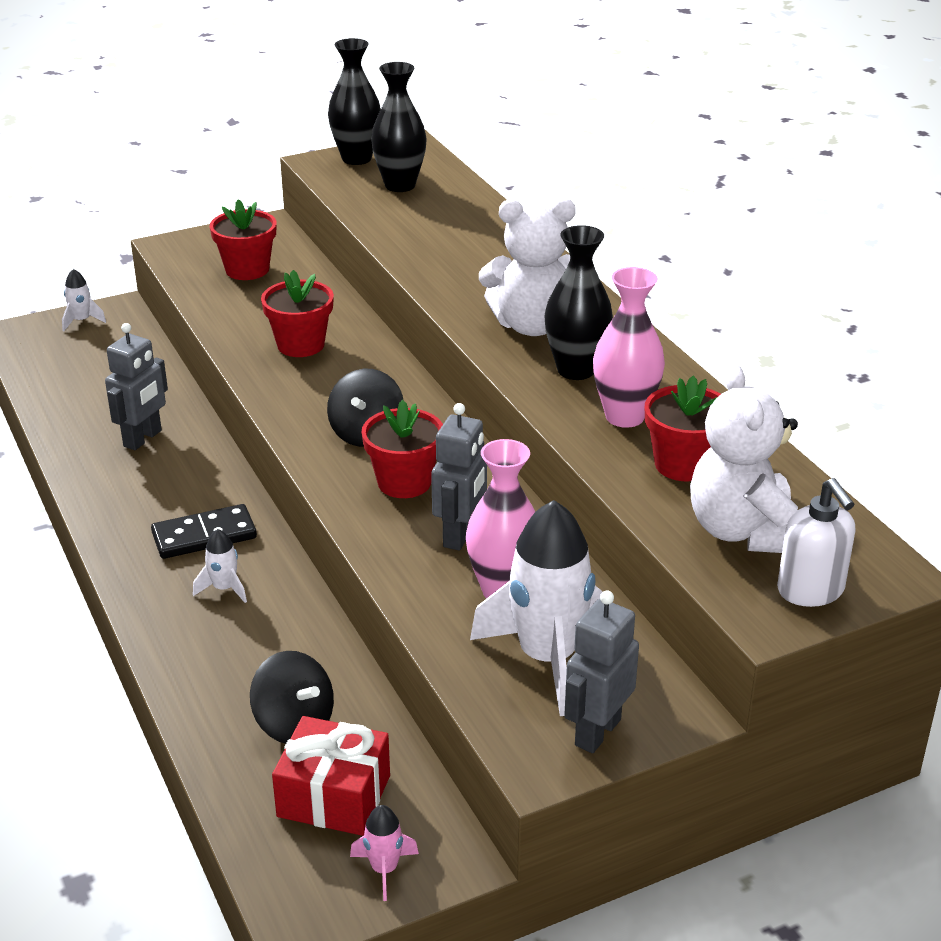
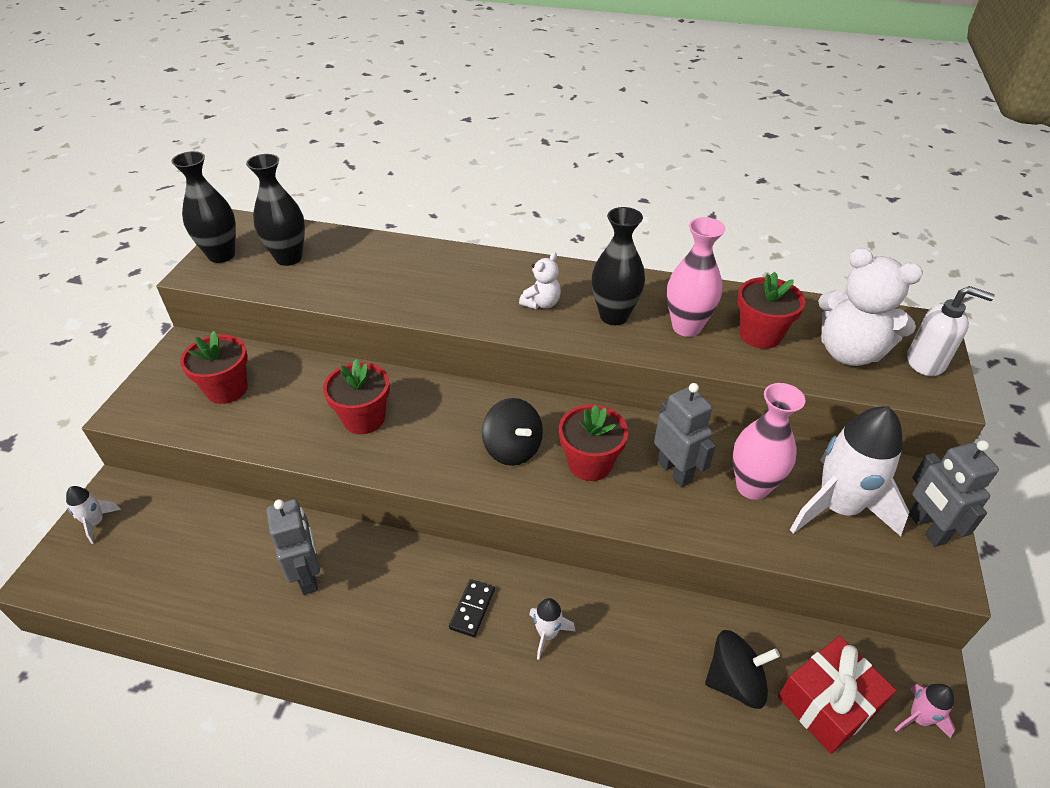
camera: 50 degrees left, 10 degrees up
black domino [151,504,257,559] -> black domino [449,579,495,637], size x0.64
white teddy bear [479,199,576,336] -> white teddy bear [519,252,561,309], size x0.51

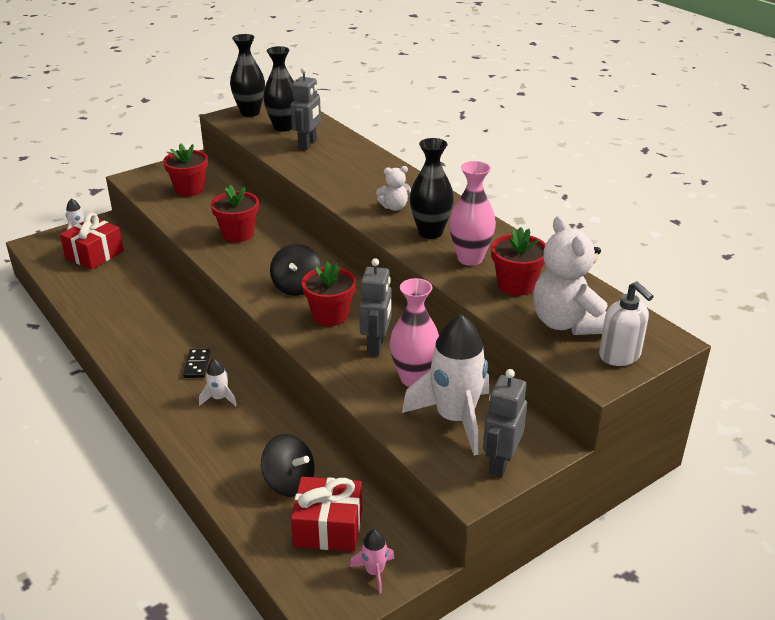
camera: 40 degrees right, 10 degrees down
grey robot [266,499,320,595] -> grey robot moved to [290,67,321,150]
black domino [449,579,495,637] -> black domino turned 60 degrees counterclockwise [183,349,210,378]
none -> red gift [60,213,124,270]

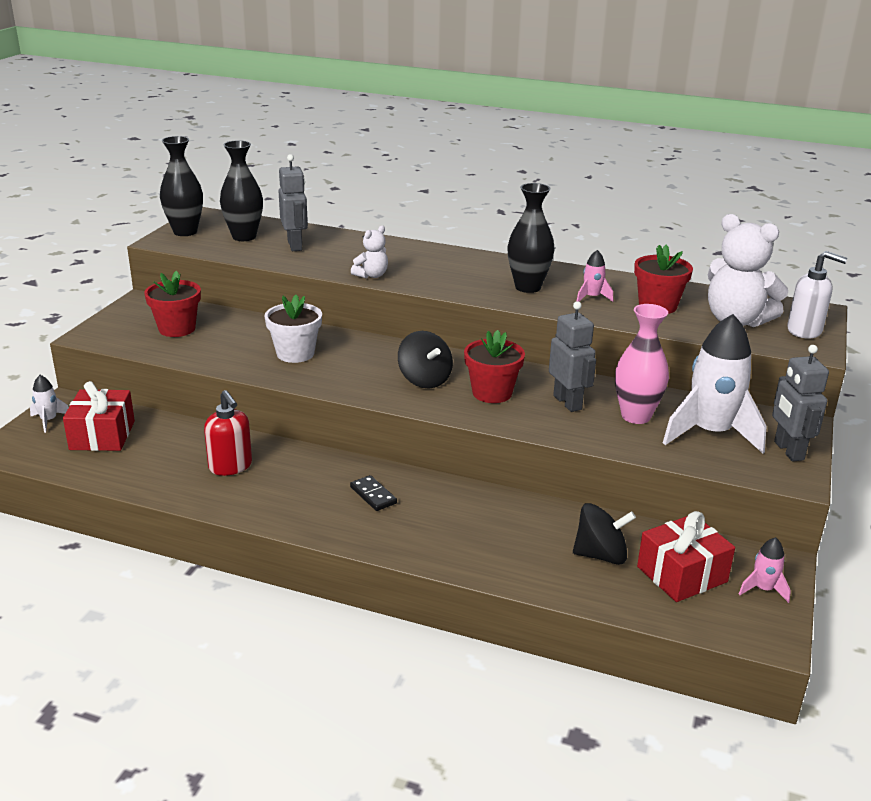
camera: 35 degrees left, 5 degrees down
white rocket [199,359,237,406] -> none
red flower pot [211,185,259,242] -> white flower pot [265,295,322,363]
white teddy bear [376,166,411,211] -> white teddy bear moved to [351,226,388,278]
pink vase [449,161,496,266] -> pink rocket [576,250,613,302]
none -> red soap dispenser [204,390,252,476]

